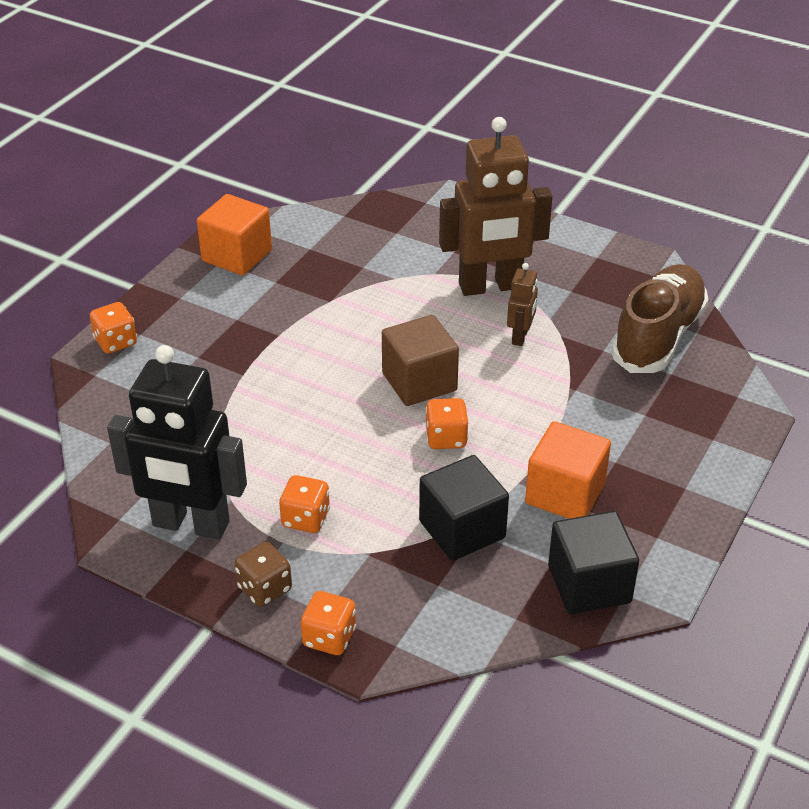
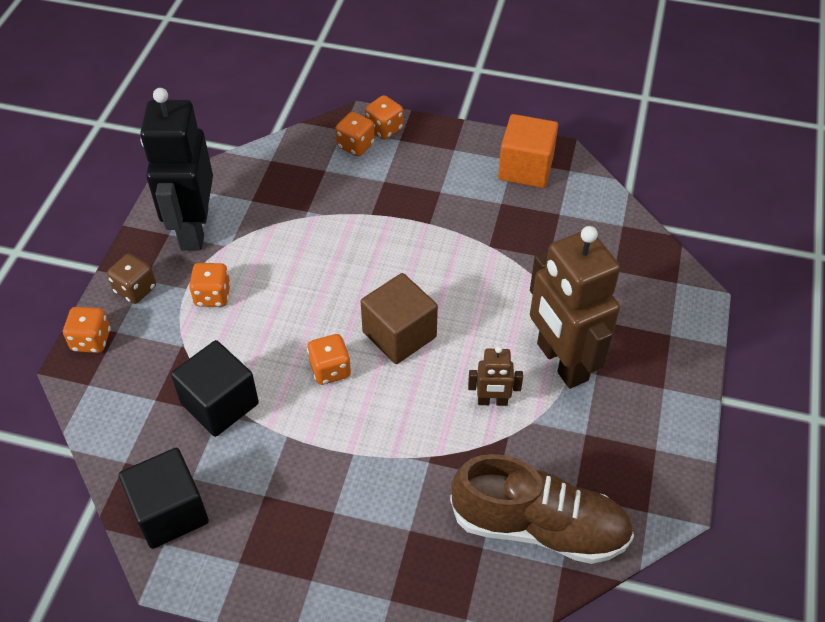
camera: 75 degrees right, 10 degrees up
orange cube [525,421,611,519] -> none
none -> orange dice [335,112,375,156]

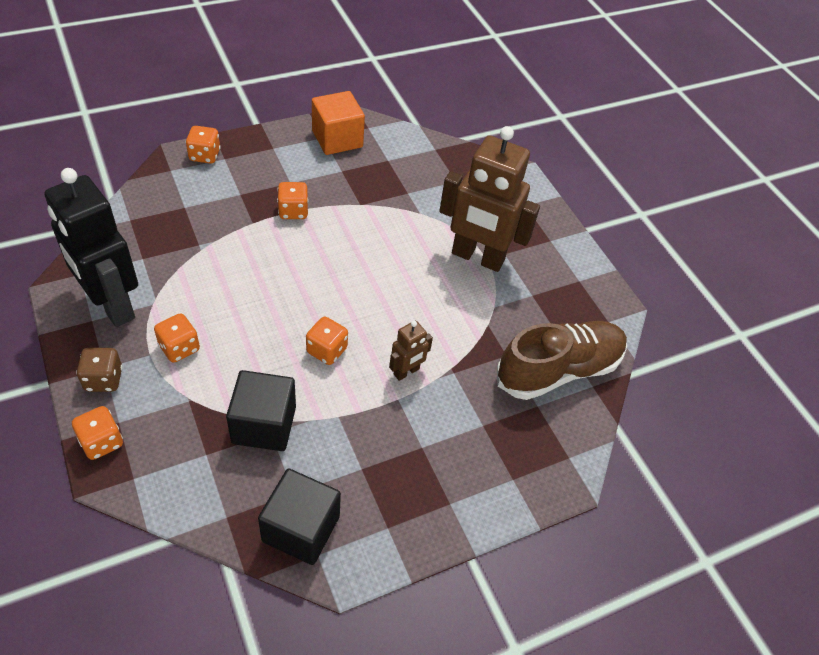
camera: 45 degrees left, 0 degrees up
orange dice [335,112,375,156] -> orange dice moved to [277,182,308,219]
brown cube [361,273,438,364] -> none
brown robot [468,346,523,406] -> brown robot moved to [389,321,433,381]

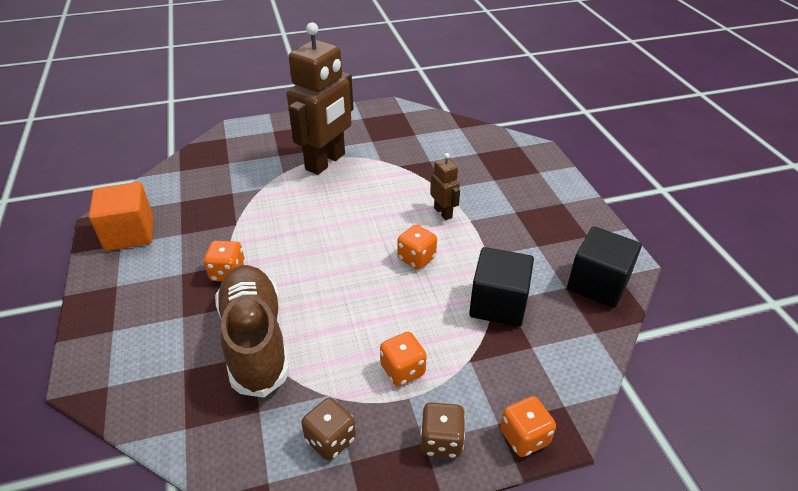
camera: 75 degrees left, 10 degrees down
black robot [44,168,138,327] -> brown dice [301,398,356,461]
orange dice [186,126,220,164] -> none
brown shoe [497,321,627,400] -> brown shoe moved to [215,265,290,397]

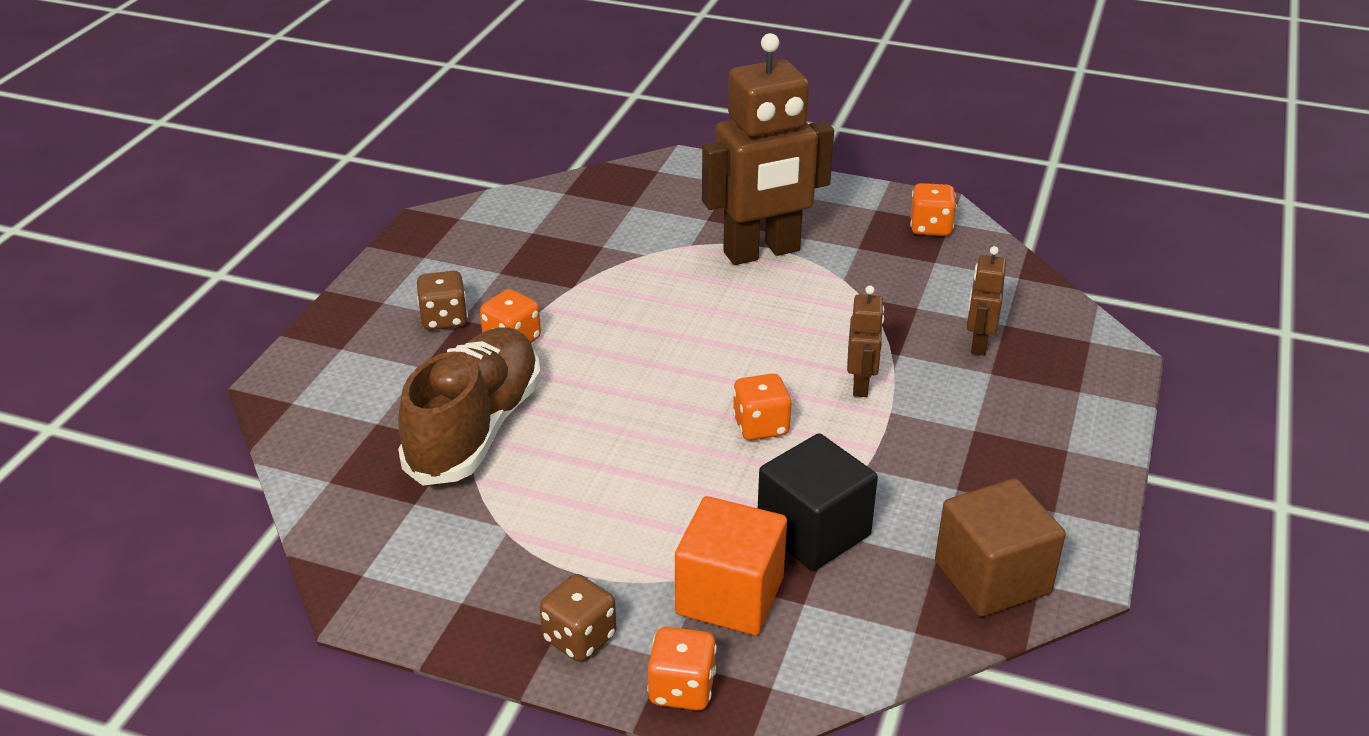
camera: 35 degrees right, 5 degrees down
orange cube [89,182,153,251] -> orange cube moved to [675,496,787,635]
brown dice [301,398,356,461] -> brown dice moved to [417,271,468,330]
orange dice [380,332,427,386] -> orange dice moved to [910,183,957,236]
black cube [567,226,642,308] -> brown cube [935,478,1066,617]
none -> brown robot [967,246,1006,355]

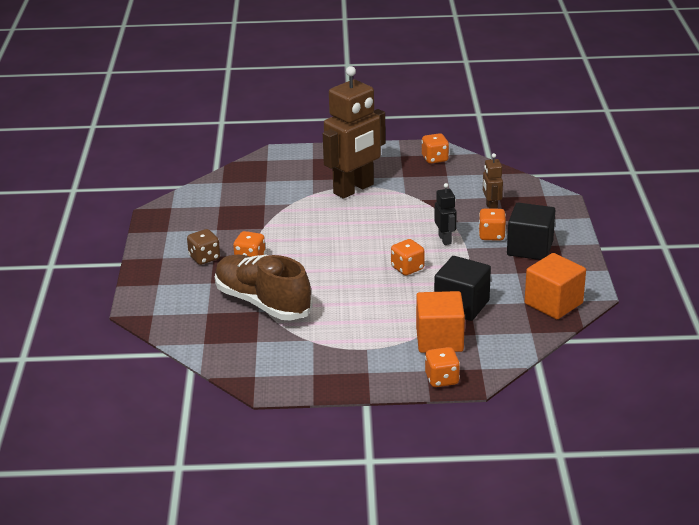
camera: 20 degrees left, 5 degrees down
brown shoe [398,327,541,486] -> brown shoe turned 45 degrees counterclockwise [215,254,312,320]
brown dice [540,574,616,662] -> none
brown robot [847,285,884,397] -> black robot [434,183,457,245]
brown cube [935,478,1066,617] -> orange cube [525,253,586,319]
none -> orange dice [479,208,506,240]
none -> black cube [507,203,555,260]

